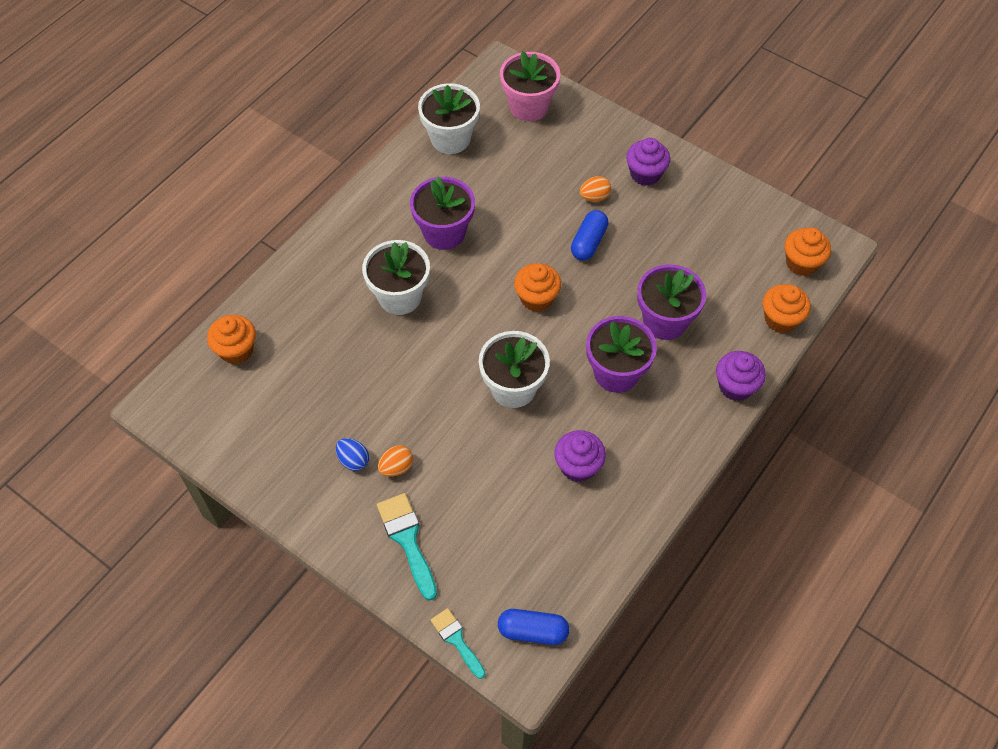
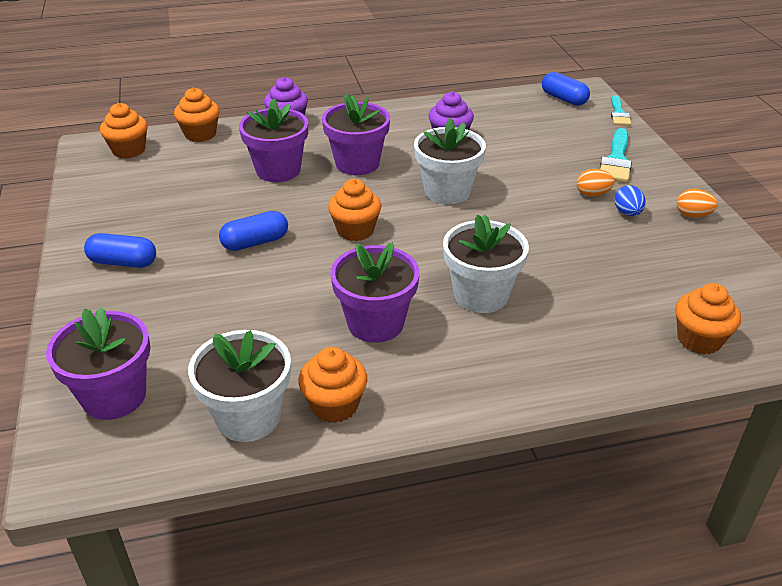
camera: 140 degrees left, 20 degrees down
pink flower pot [500,51,560,121] -> purple flower pot [46,307,150,420]
orange egg [580,176,611,202] -> orange egg moved to [677,189,718,218]
purple cupcake [626,138,670,186] -> blue capsule [84,233,156,268]
none -> orange cupcake [298,347,367,423]

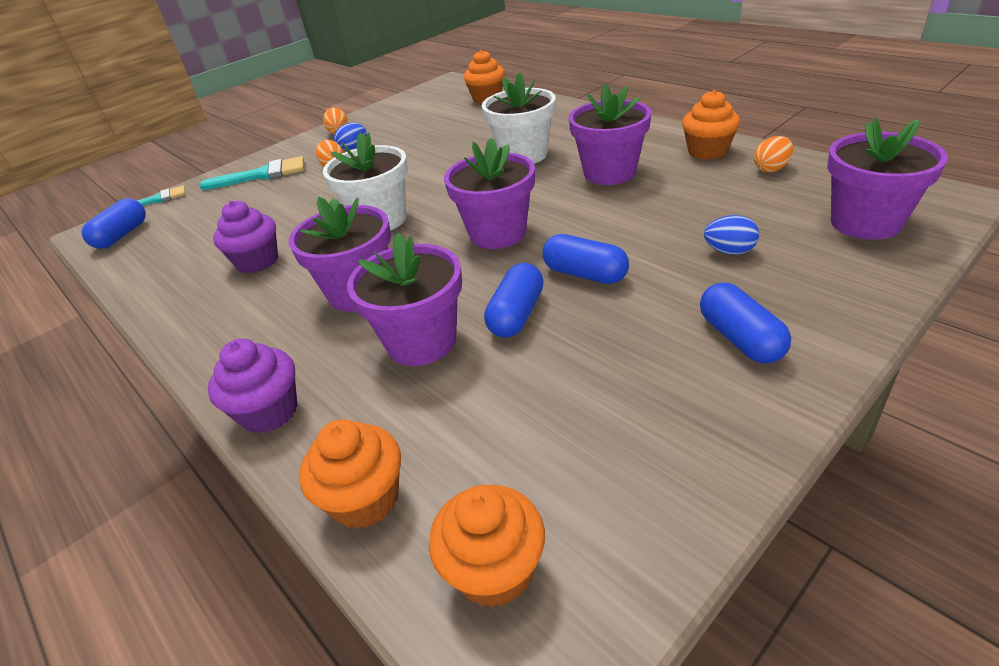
camera: 115 degrees left, 0 degrees up
white flower pot [188,330,291,442] -> orange egg [754,136,793,172]
orange cupcake [328,179,381,241] -> purple flower pot [444,138,535,249]
none -> blue capsule [484,263,544,338]
none -> blue egg [704,215,759,255]

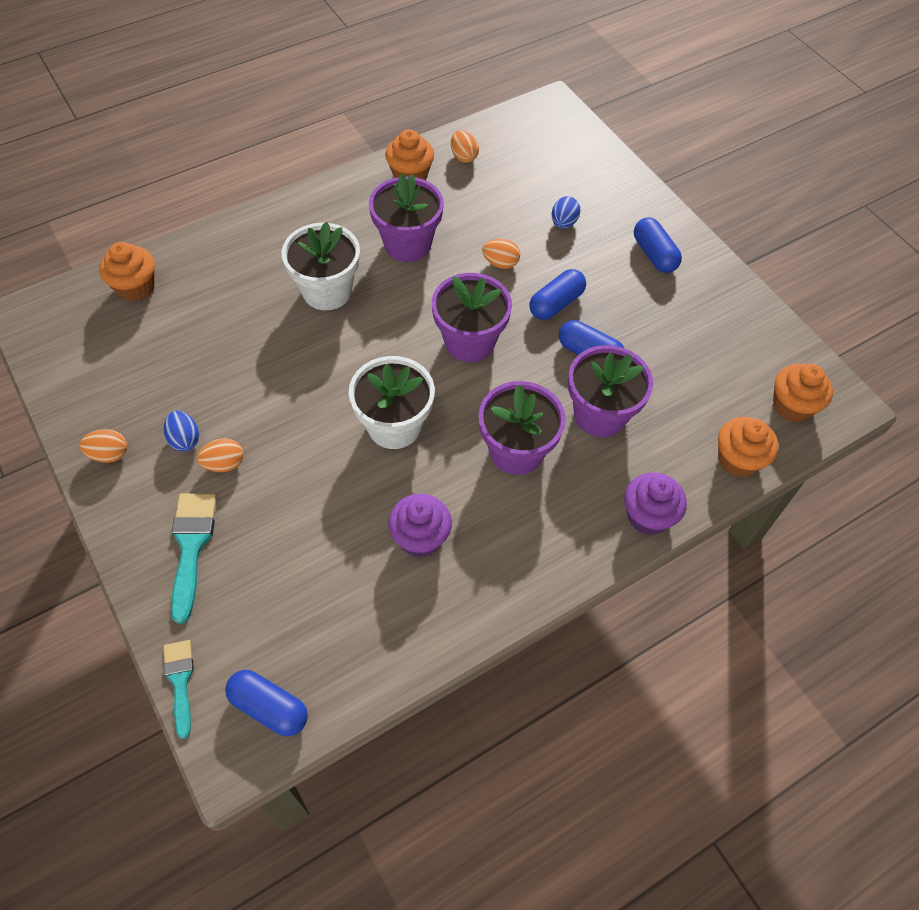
camera: 85 degrees left, 20 degrees up
blue capsule [700,282,791,363] -> blue capsule turned 75 degrees clockwise [634,217,682,273]
purple flower pot [827,117,948,240] -> none
none -> orange egg [482,238,520,269]

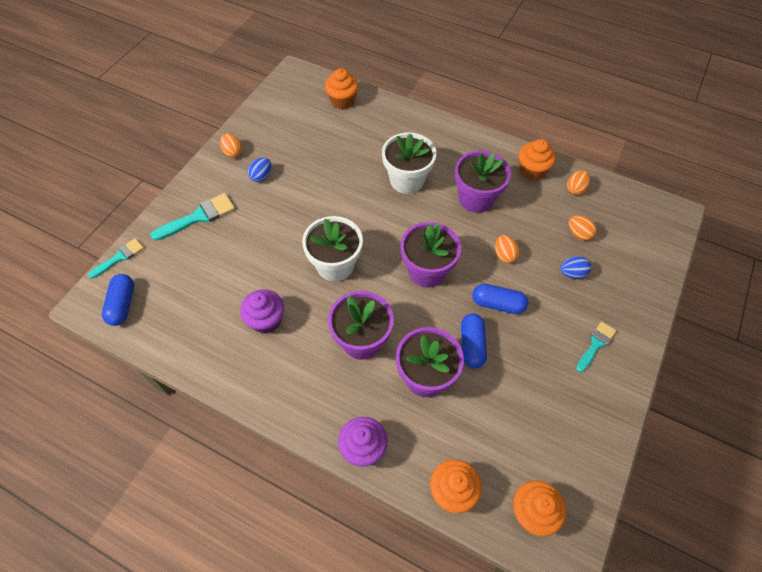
camera: 60 degrees right, 0 degrees up
orange egg [197,439,243,472] -> orange egg moved to [569,215,597,240]
blue capsule [634,217,682,273] -> turquoise brush [576,321,616,372]

